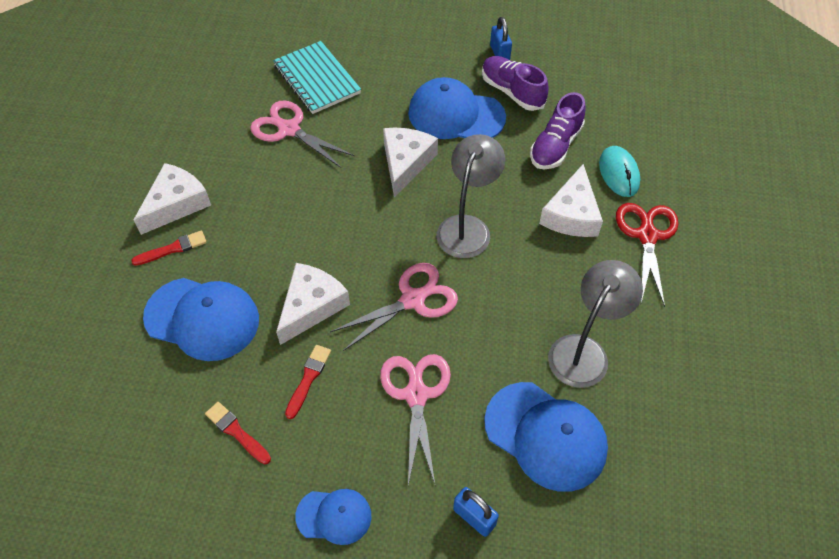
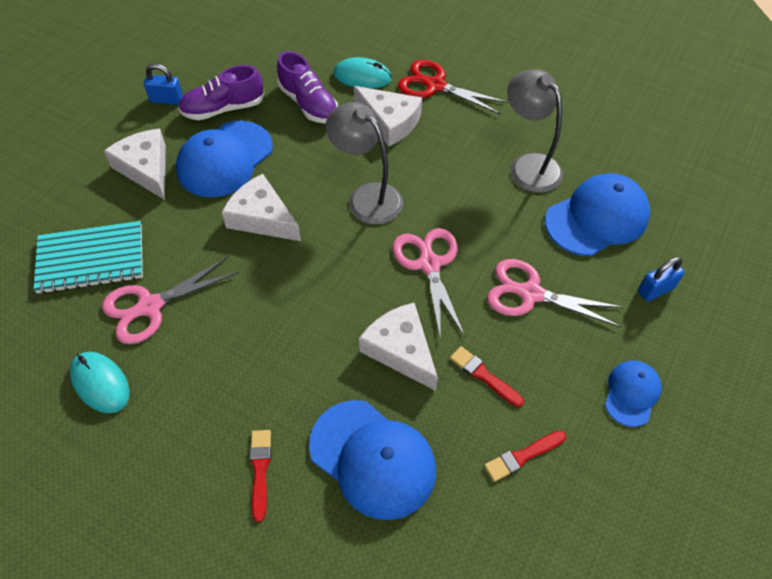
camera: 70 degrees left, 0 degrees up
white cheese [134,163,211,235] -> white cheese moved to [104,128,166,200]
blue cap [143,278,259,361] -> blue cap turned 90 degrees clockwise [309,400,436,520]
none -> turquoise mouse [70,352,130,413]

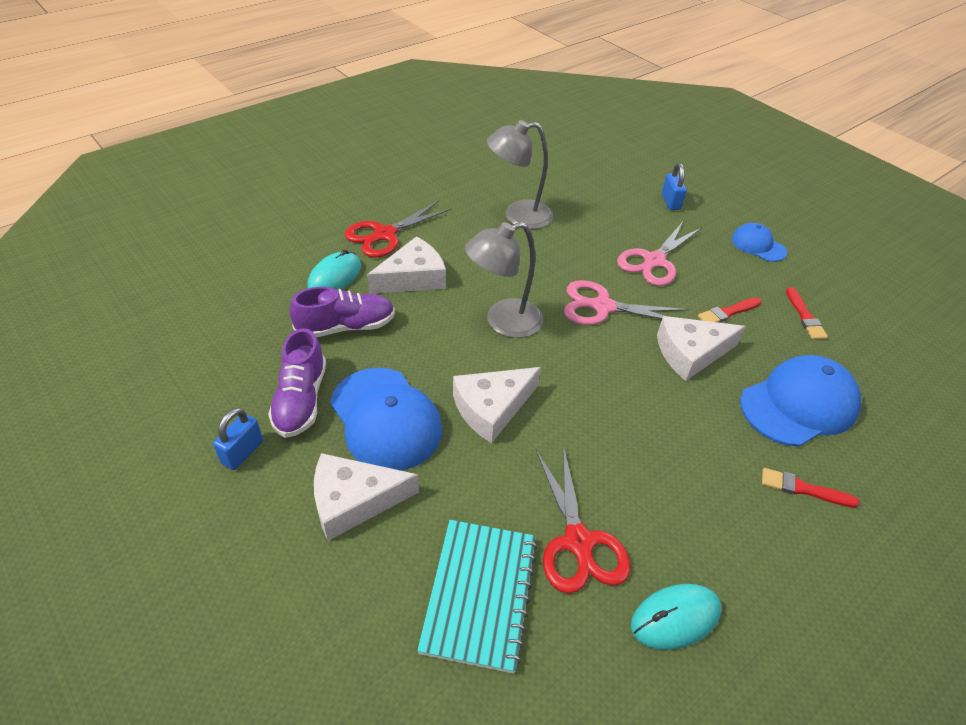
camera: 70 degrees left, 10 degrees down
pink scissors [102,257,239,344] -> red scissors [536,445,631,593]
blue cap [545,173,650,256] -> none

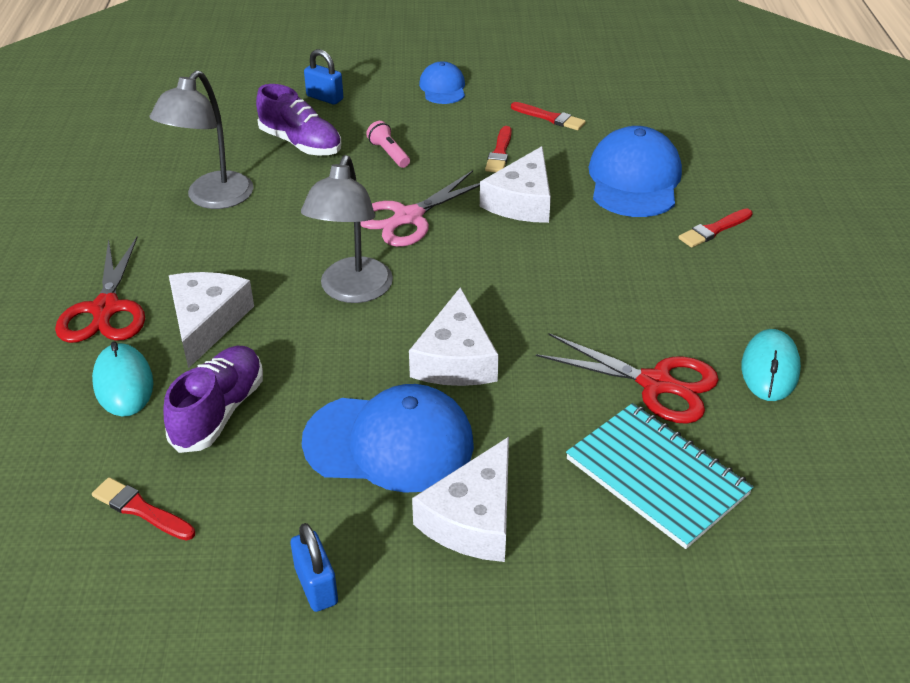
camera: 50 degrees left, 5 degrees down
purple shoe [268,328,326,438] -> purple shoe moved to [256,84,341,156]
pink scissors [617,222,702,286] -> pink flashlight [366,121,410,168]
blue cap [732,223,787,262] -> blue cap turned 90 degrees clockwise [419,61,465,104]
none -> red brush [92,477,195,541]

